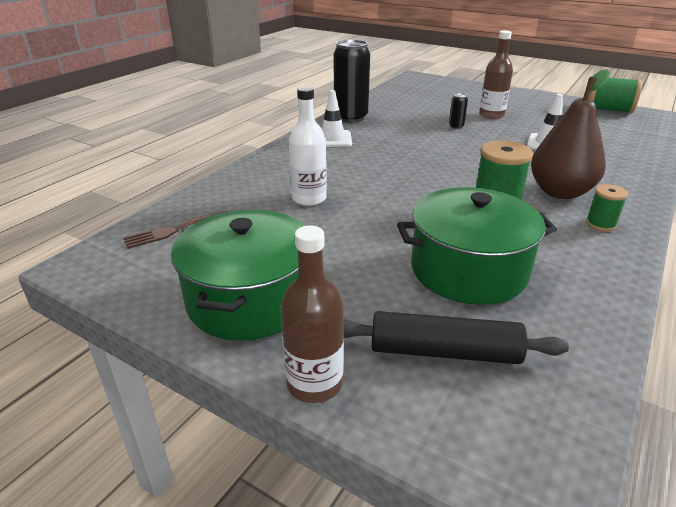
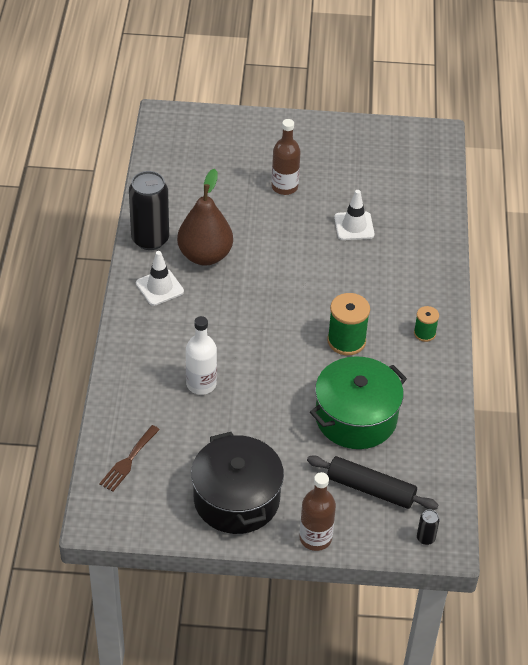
camera: 30 degrees left, 15 degrees up
green pot [171,209,305,341] -> black pot [191,432,284,534]
black rolling pin [343,311,569,364] -> black rolling pin turned 45 degrees clockwise [307,455,438,510]
black can [449,93,468,129] -> black can moved to [417,509,439,545]
brown pear [531,69,610,199] -> brown pear moved to [177,169,233,265]
green spool [588,78,642,113] -> none

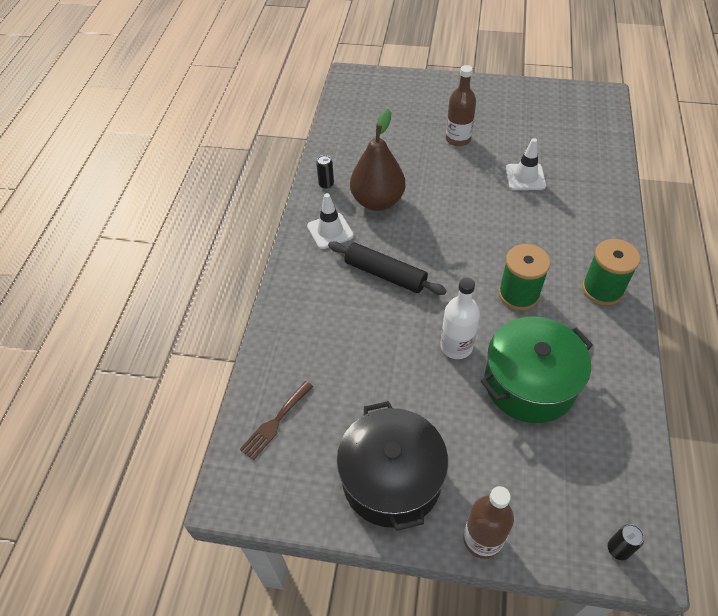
camera: 10 degrees right, 5 degrees up
black can [129,171,169,250] -> black can [316,155,334,189], size x0.43
white bottle [186,316,217,395] -> white bottle moved to [440,277,480,359]
black rolling pin [307,455,438,510] -> black rolling pin moved to [328,241,447,295]
green spool [414,306,439,342] -> green spool [582,239,640,305], size x1.73

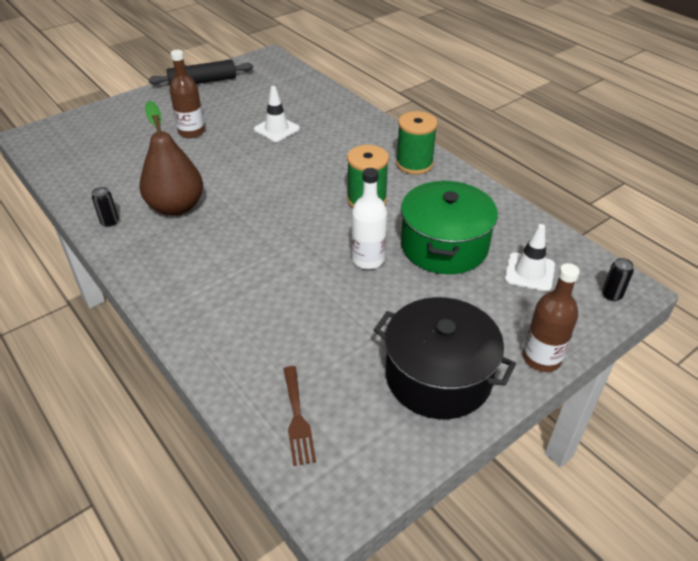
camera: 50 degrees left, 10 degrees down
white traffic cone [307,193,354,249] -> white traffic cone moved to [504,224,555,292]
black rolling pin [328,241,447,295] -> black rolling pin moved to [148,60,253,85]

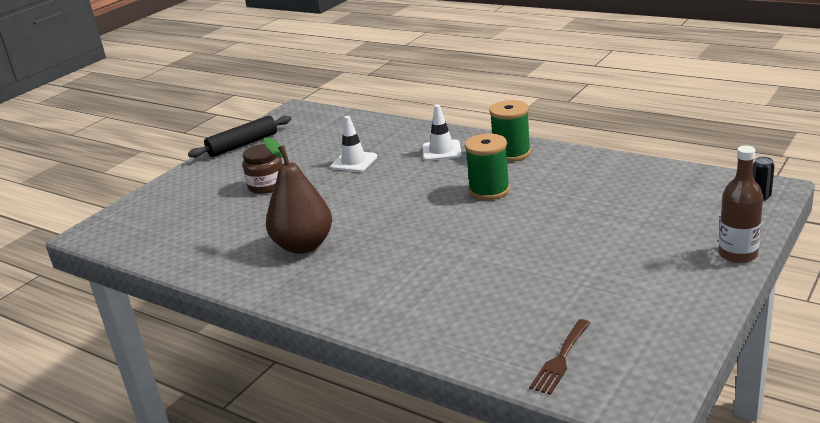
camera: 15 degrees left, 15 degrees down
black can [92,187,119,227] -> none
brown bottle [169,50,205,138] -> brown jar [243,144,283,194]
brown fork [284,366,316,466] -> brown fork turned 60 degrees clockwise [529,319,590,395]
white bottle [351,168,387,269] -> none
black pot [374,297,516,419] -> none
green pot [401,181,498,274] -> none
white traffic cone [504,224,555,292] -> white traffic cone moved to [423,105,461,161]

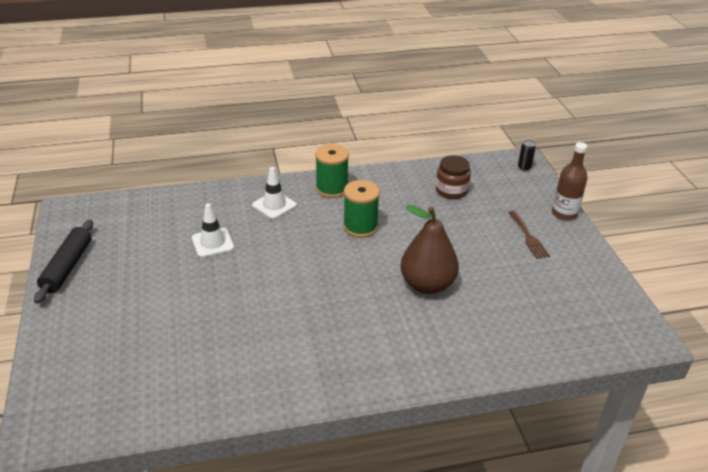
camera: 50 degrees left, 10 degrees up
brown jar [243,144,283,194] -> brown jar moved to [436,155,471,199]
brown pear [263,137,332,254] -> brown pear moved to [400,205,459,294]
brown fork [529,319,590,395] -> brown fork moved to [508,211,550,259]

